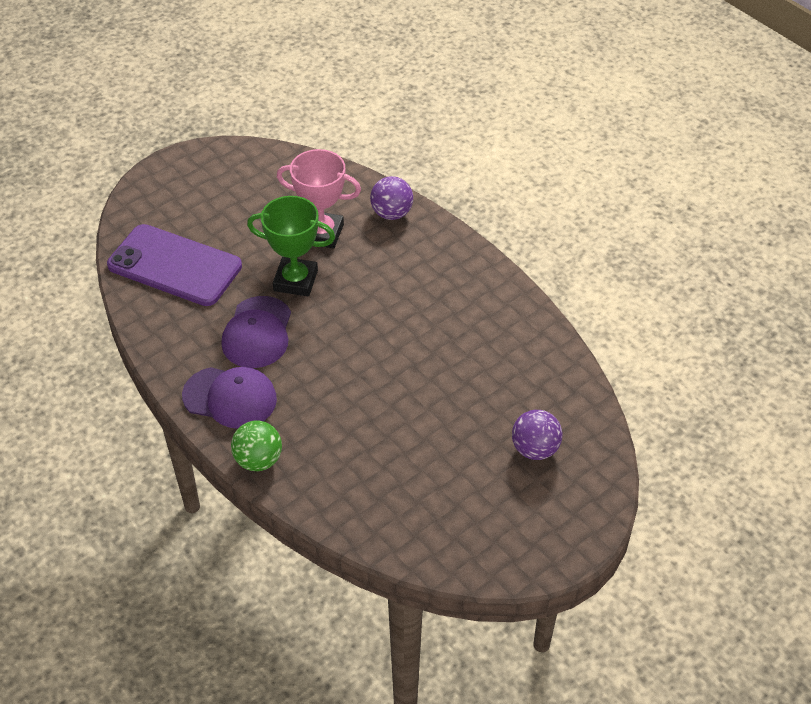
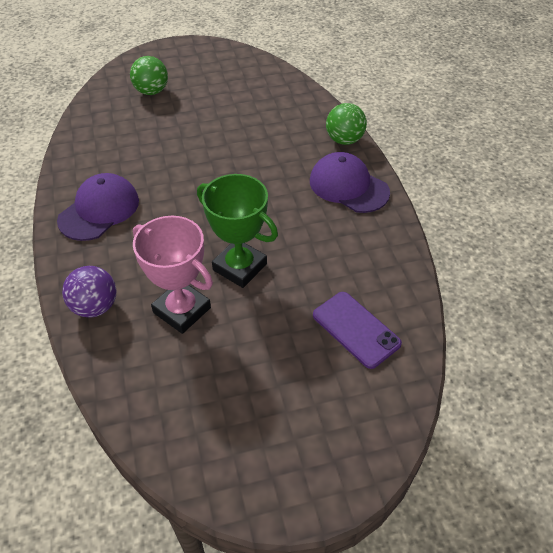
camera: 155 degrees left, 0 degrees up
purple phone [107,224,242,306] -> purple phone [313,292,402,369], size x0.59
purple cap [221,296,291,368] -> purple cap moved to [57,173,139,241]
purple ball [512,410,562,460] -> green ball [130,56,168,95]

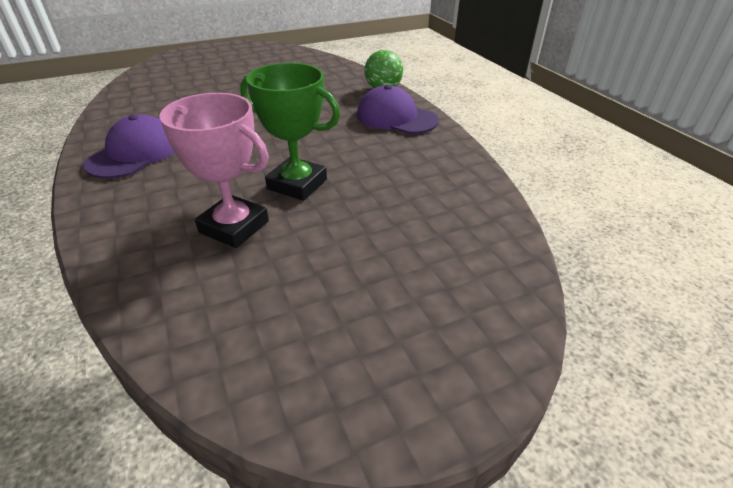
camera: 10 degrees left, 10 degrees down
purple ball [62,266,116,318] -> none
green ball [130,56,168,95] -> none
purple phone [313,292,402,369] -> none

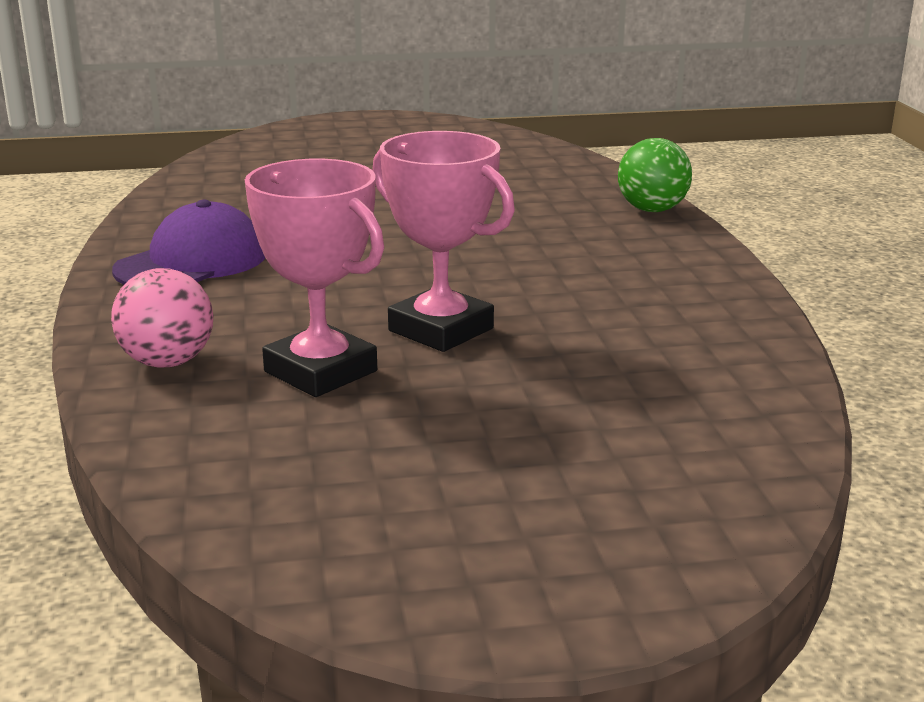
camera: 15 degrees right, 15 degrees down
green trophy [240,63,340,201] -> pink trophy [372,131,515,352]
purple cap [357,85,439,134] -> none
none -> pink ball [111,268,213,368]

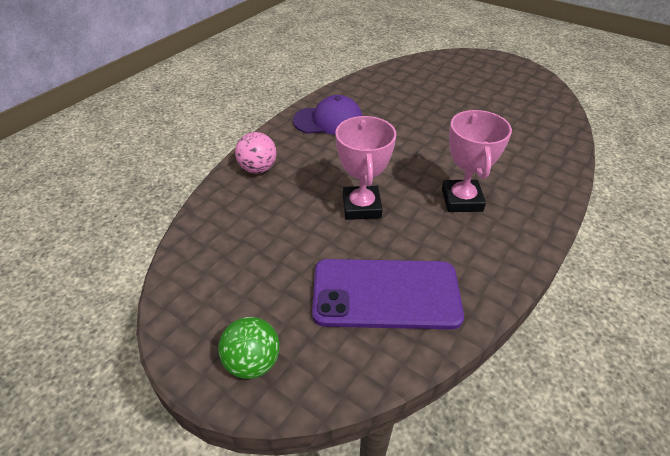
camera: 45 degrees right, 20 degrees up
pink trophy [245,159,384,397] -> pink trophy moved to [442,110,512,212]
green ball [618,138,692,212] -> green ball moved to [218,317,280,379]
none -> purple phone [312,259,464,329]

